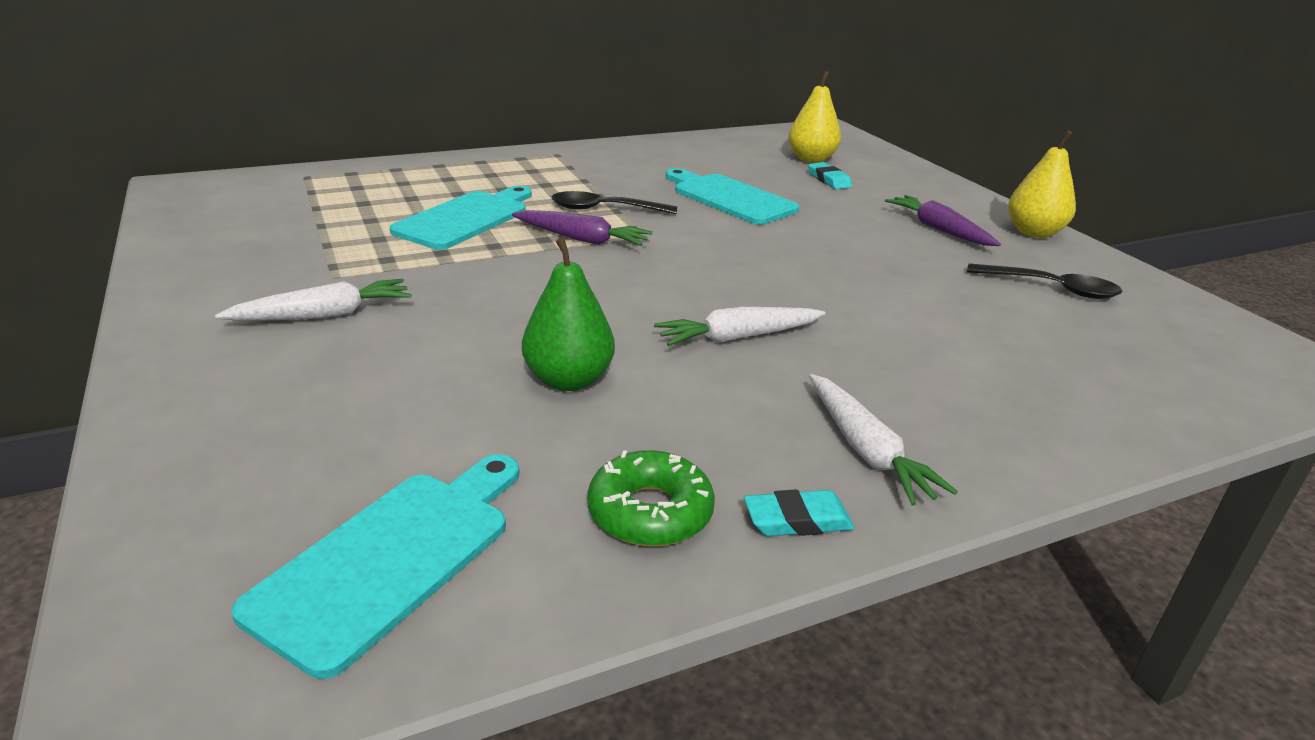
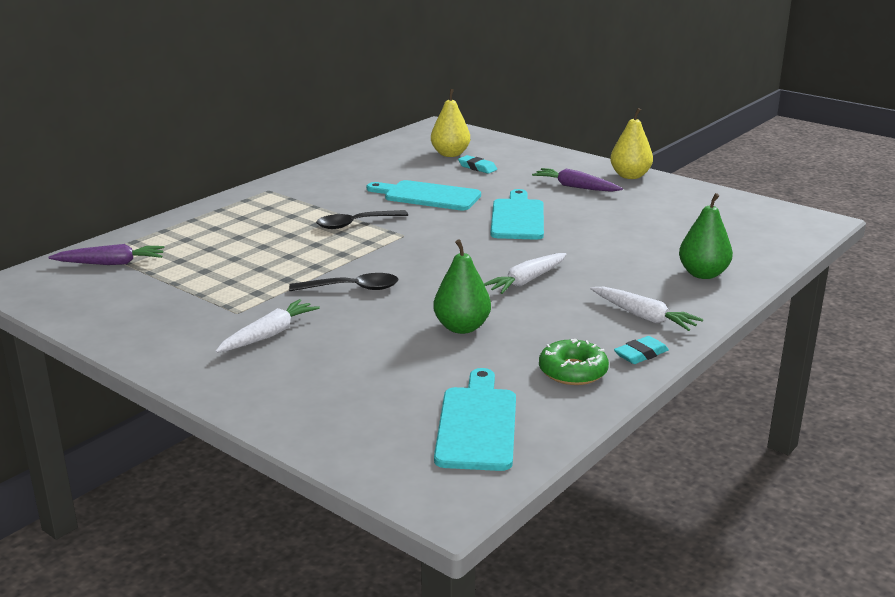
camera: 25 degrees left, 5 degrees down
turquoise cutting board [389,186,532,250] -> turquoise cutting board moved to [490,189,544,240]
purple carrot [512,210,653,246] -> purple carrot moved to [49,244,165,265]
black spoon [967,263,1122,299] -> black spoon moved to [289,273,399,291]
none -> green pear [679,193,733,279]

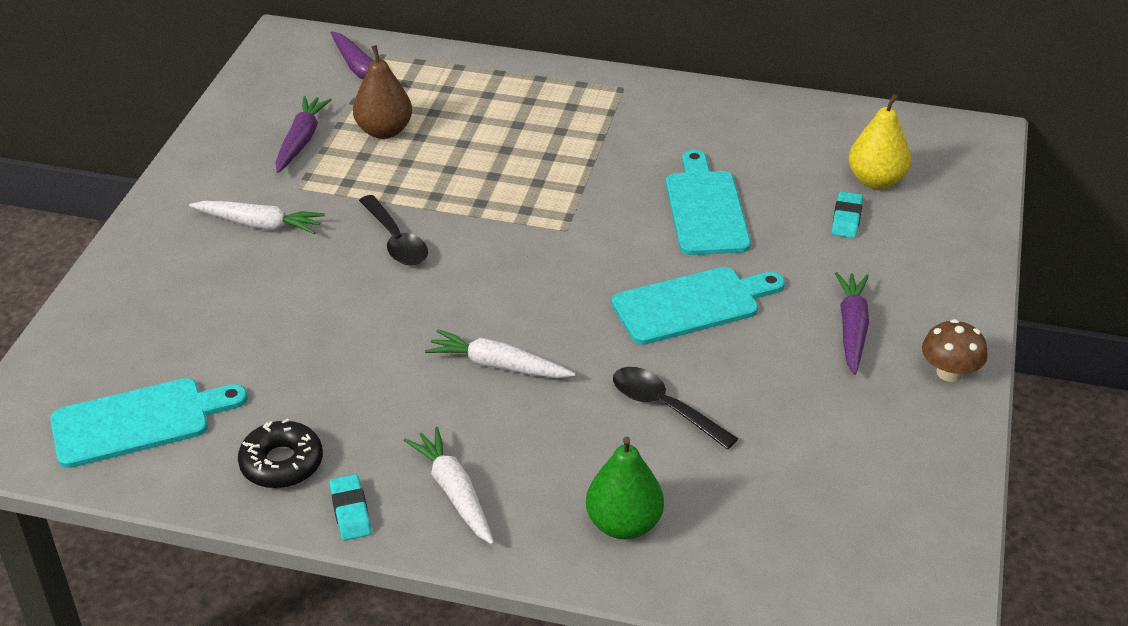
camera: 65 degrees right, 15 degrees up
black spoon [316,210,408,229] -> black spoon moved to [613,367,738,450]
green pear [433,239,491,334] -> none
green donut [539,339,609,385] -> black donut [238,419,323,488]
white carrot [590,287,703,331] -> white carrot turned 135 degrees clockwise [404,427,494,545]
yellow pear [610,108,653,179] -> brown mushroom [922,319,988,382]
turquoise eraser [614,336,669,364] -> turquoise eraser turned 45 degrees clockwise [329,474,371,540]
none -> purple carrot [276,96,332,173]
none -> brown pear [353,45,412,139]

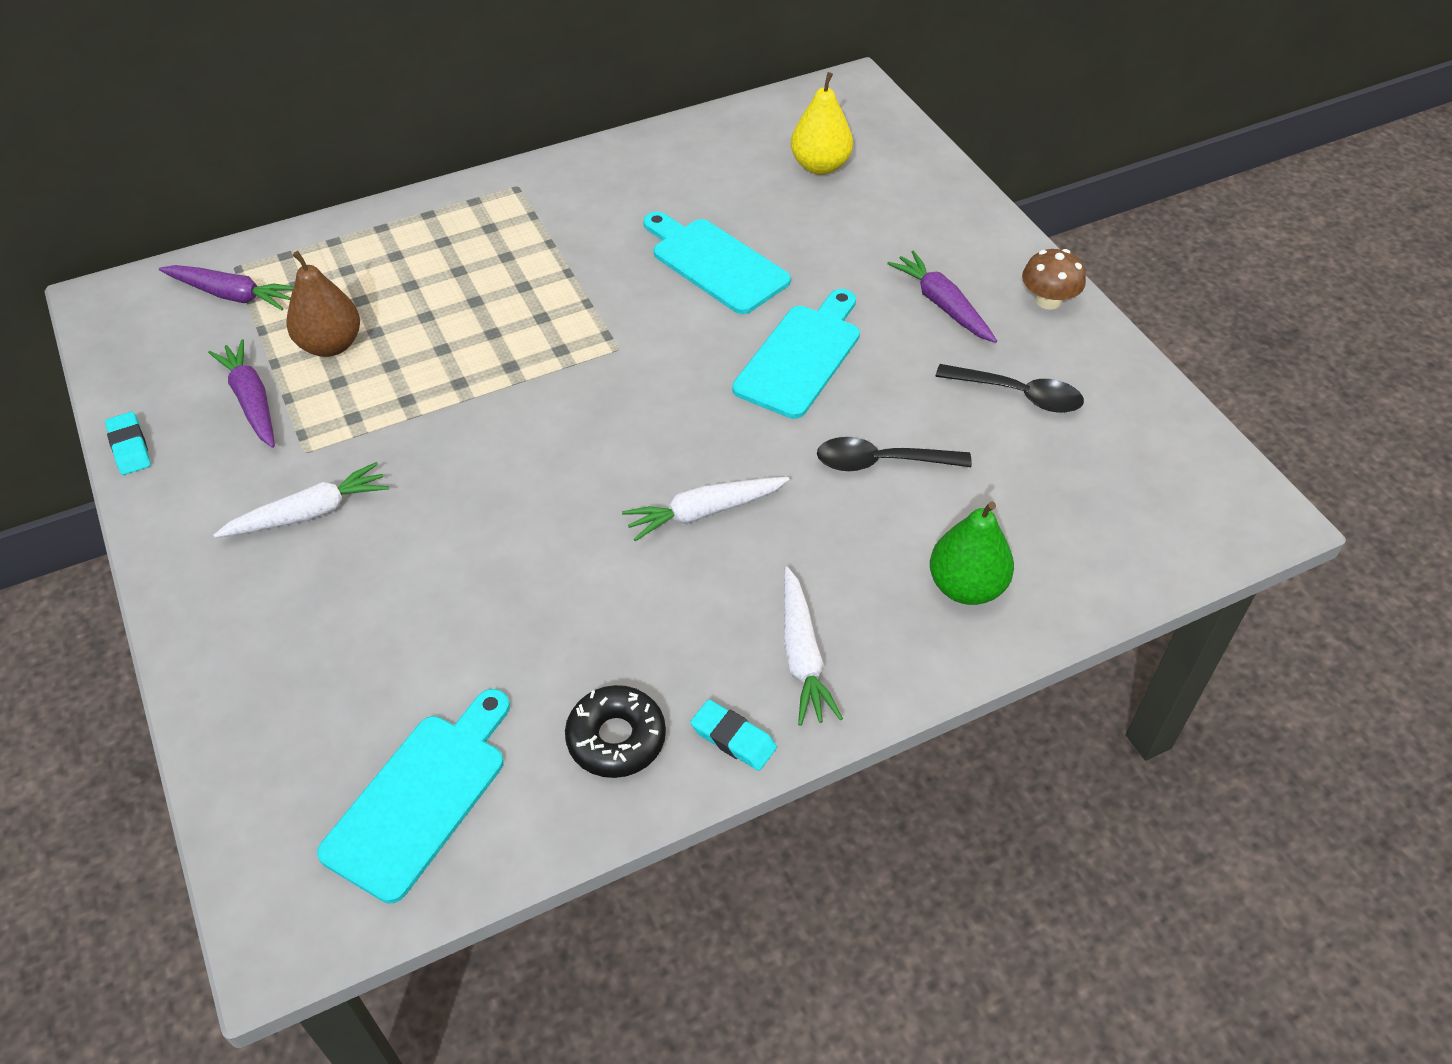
camera: 40 degrees left, 10 degrees up
black spoon [359,195,428,266] -> black spoon moved to [935,364,1084,413]
white carrot [404,427,494,545] -> white carrot turned 120 degrees counterclockwise [784,567,843,726]
turquoise eraser [832,191,863,238] -> turquoise eraser moved to [105,412,151,475]

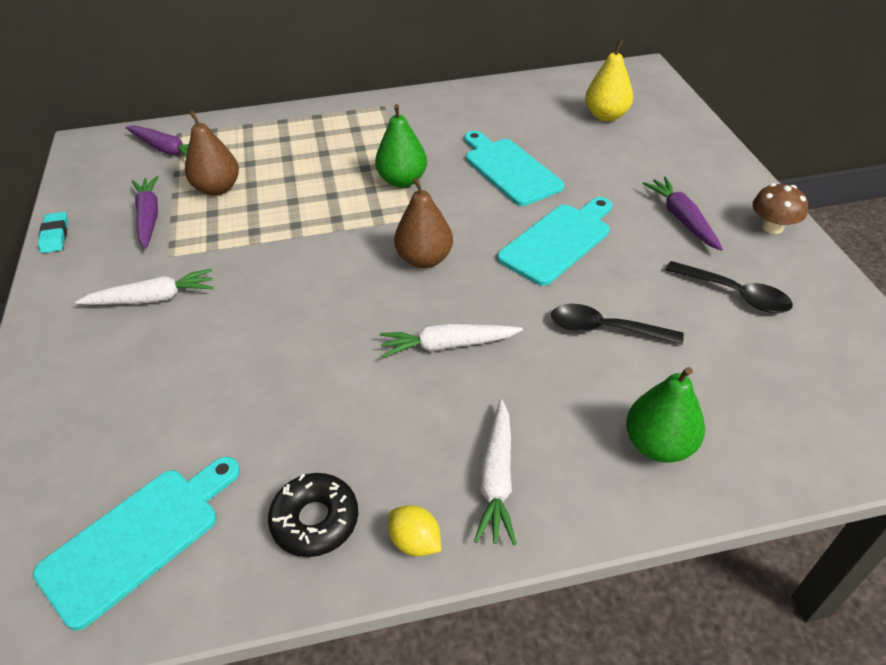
camera: 15 degrees right, 5 degrees down
turquoise eraser [690,699,777,771] -> yellow lemon [388,505,441,556]
none -> green pear [375,104,427,188]
none -> brown pear [394,177,453,268]

